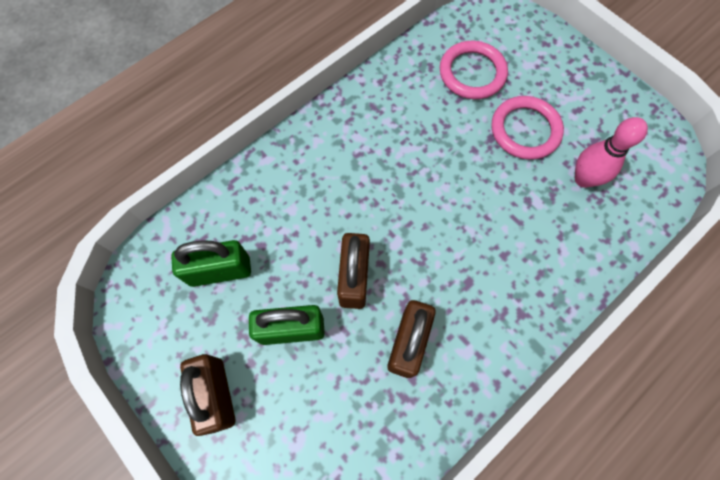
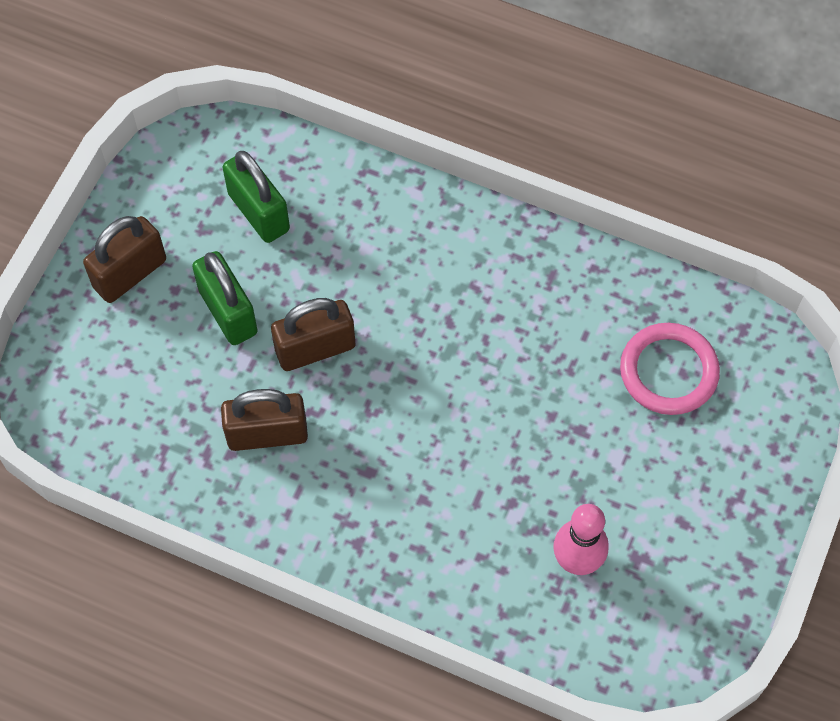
camera: 65 degrees right, 5 degrees down
pink ring [491,96,564,160] -> none

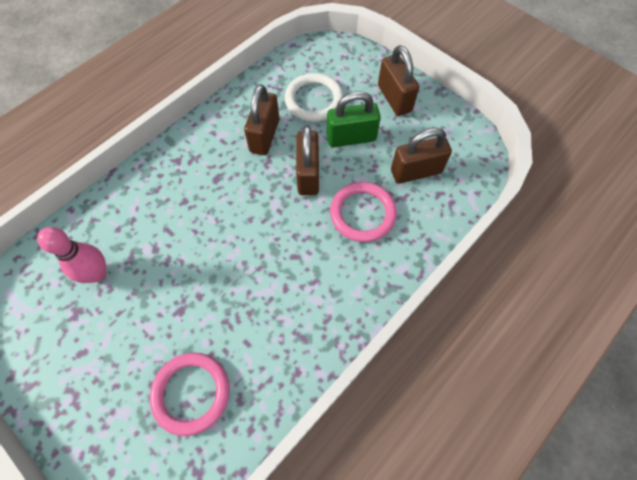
camera: 110 degrees right, 0 degrees up
green padlock [223,151,290,243] -> brown padlock [391,128,452,184]
none -> white ring [285,73,343,122]
none -> pink ring [330,182,397,242]

